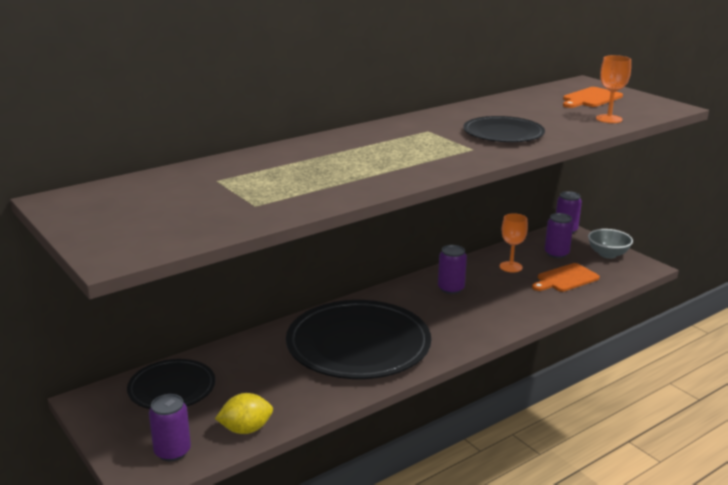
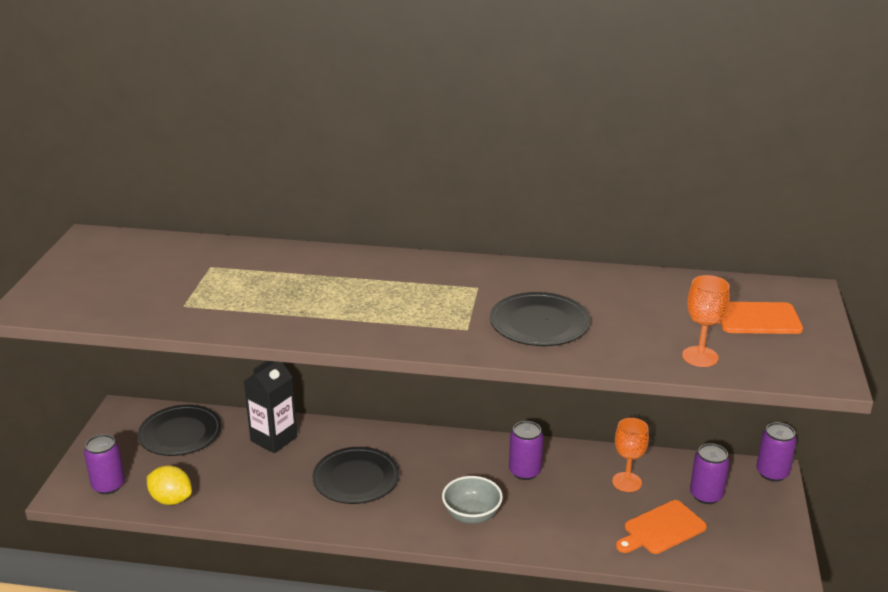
camera: 45 degrees right, 5 degrees up
black plate [286,300,431,379] -> black plate [312,447,400,504], size x0.55
orange cutting board [532,263,600,292] -> orange cutting board turned 45 degrees counterclockwise [616,500,707,554]
grey bowl [588,229,633,259] -> grey bowl moved to [442,476,503,524]
none -> black carton [244,361,297,453]

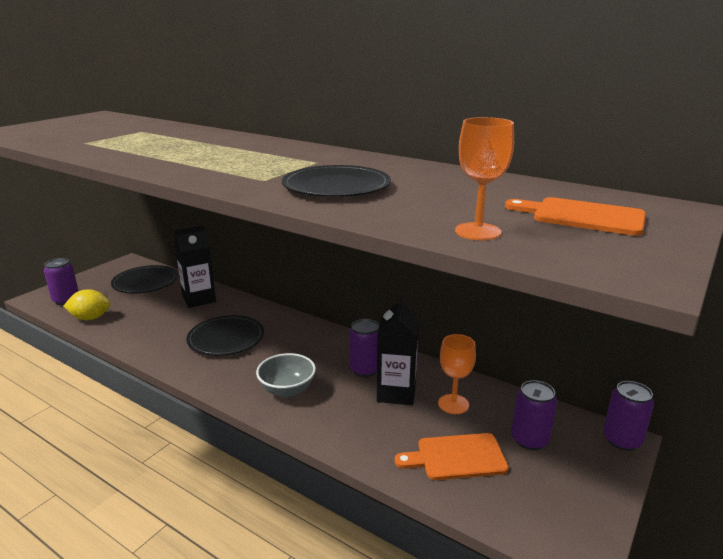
camera: 25 degrees right, 5 degrees down
yellow lemon [147,465,192,505] -> yellow lemon turned 60 degrees counterclockwise [63,289,110,320]
none -> black carton [377,296,419,405]

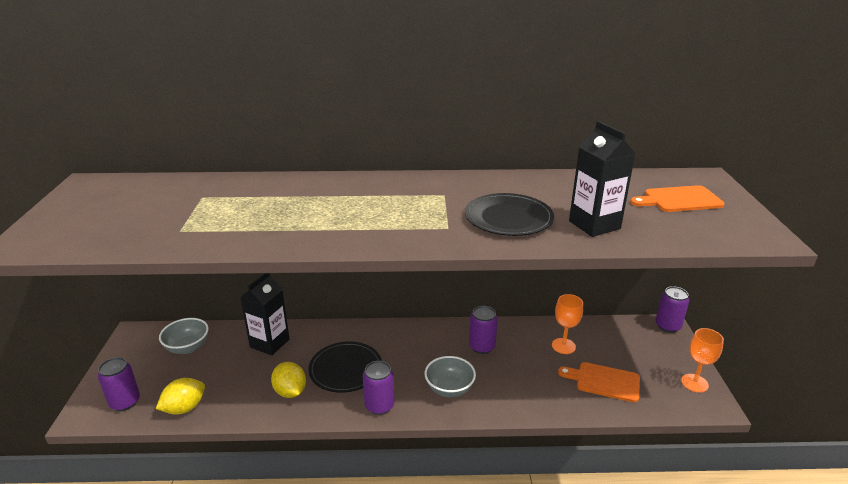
camera: 35 degrees left, 5 degrees up
black plate [111,265,178,293] -> grey bowl [159,318,209,354]
black carton [377,296,419,405] -> black carton moved to [569,121,635,237]
orange cutting board [395,433,509,480] -> orange cutting board turned 60 degrees clockwise [558,362,640,402]
orange goblet [455,117,514,240] -> orange goblet moved to [681,328,724,393]
purple can [511,380,557,450] -> purple can moved to [363,361,395,415]
none -> yellow lemon [271,362,306,398]

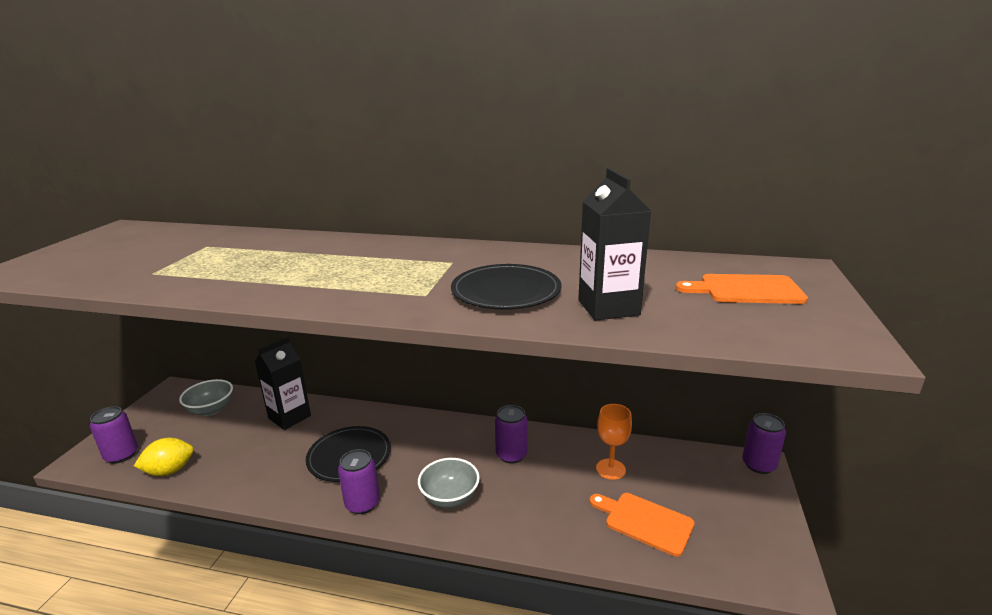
camera: 15 degrees right, 5 degrees down
yellow lemon [271,362,306,398] -> none
orange goblet [681,328,724,393] -> none

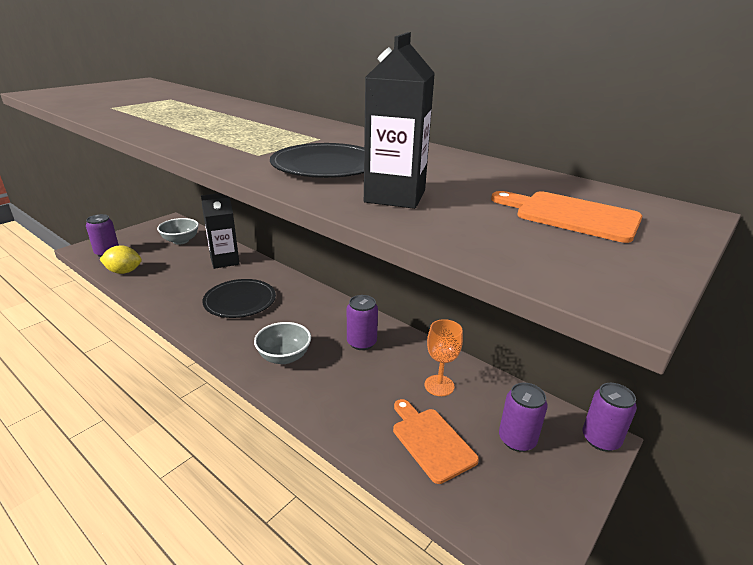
camera: 25 degrees right, 5 degrees up
purple can [338,449,380,514] -> purple can moved to [499,383,548,452]

